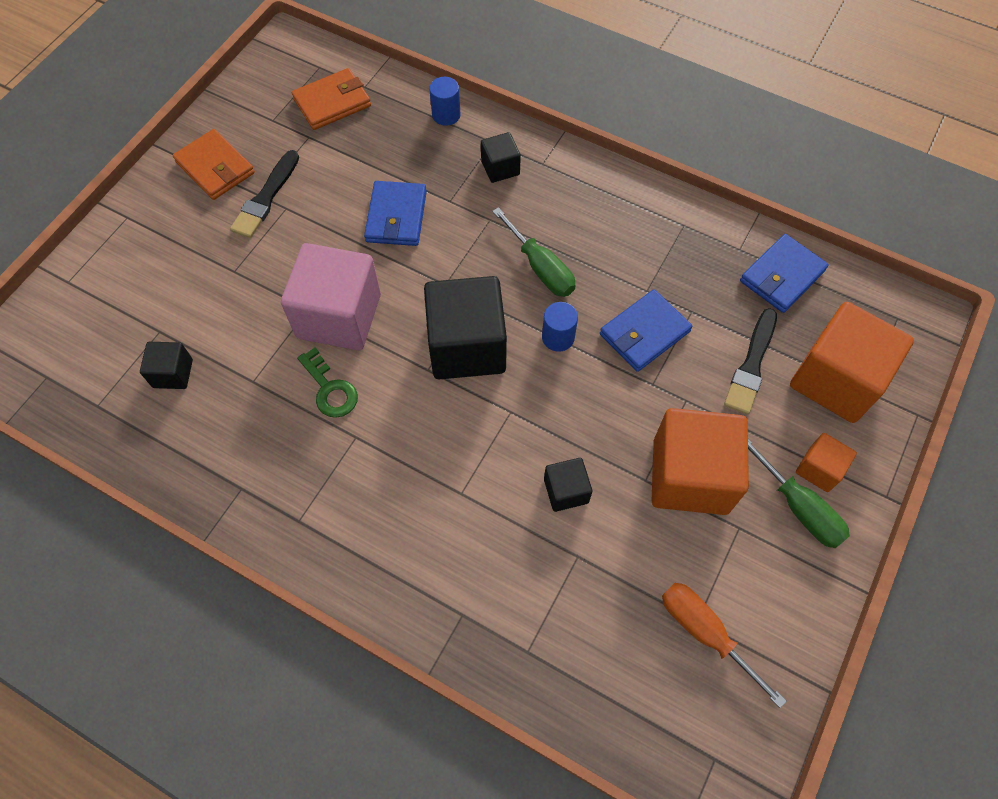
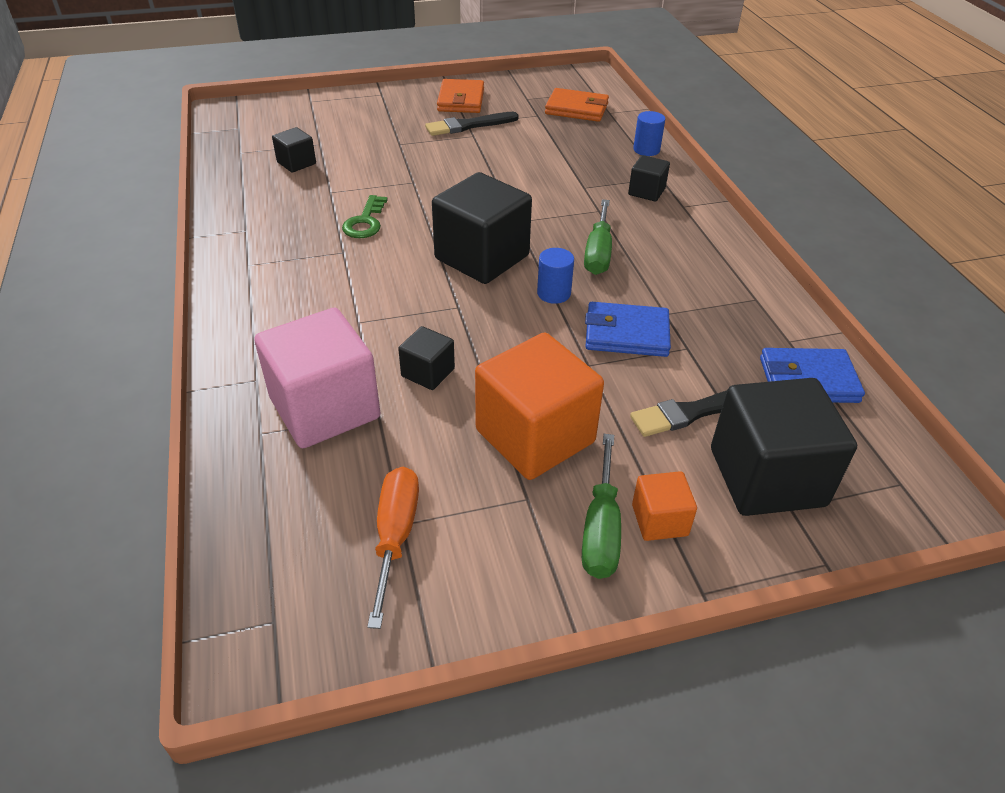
camera: 45 degrees right, 20 degrees down
pink cube [281,243,381,350] -> pink cube moved to [254,308,380,448]
blue wallet [364,181,427,246] -> none
orange cube [790,302,914,423] -> black cube [711,378,857,516]

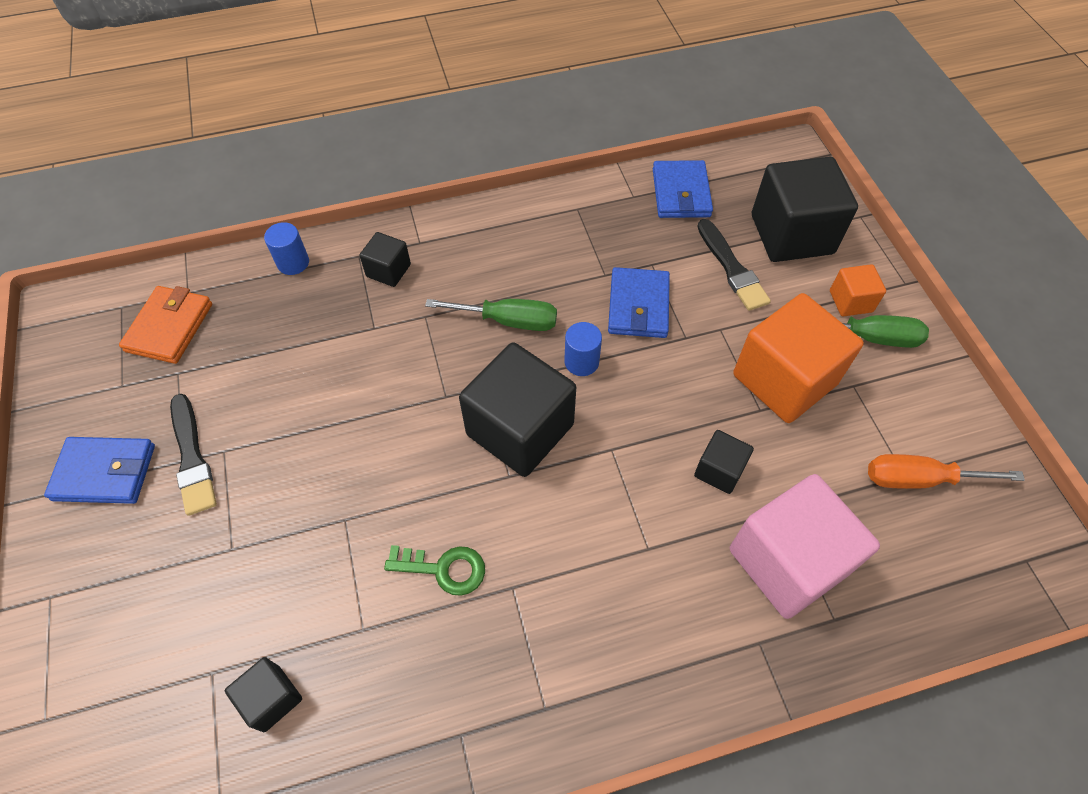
camera: 90 degrees left, 15 degrees up
orange wallet [437,79,484,113] -> blue wallet [44,437,155,504]

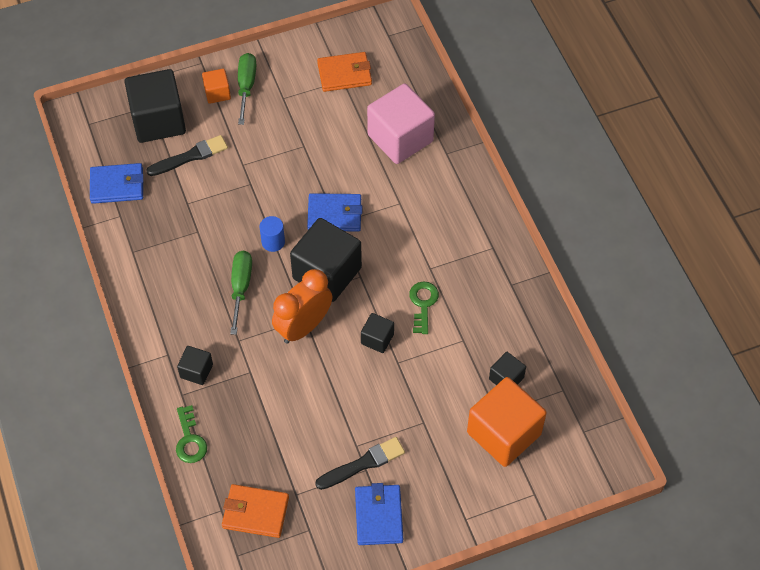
camera: 95 degrees left, 0 degrees up
blue cylinder [264,222,309,275] -> green key [176,405,207,463]
blue wallet [608,267,670,338] -> blue wallet moved to [307,193,363,232]
black cube [694,430,754,494] -> black cube moved to [361,313,394,353]
orange cube [733,293,864,423] -> orange cube moved to [467,377,547,467]
orange screwdriver [868,454,1025,489] -> orange wallet [317,52,372,92]
none -> orange clock [272,269,332,344]

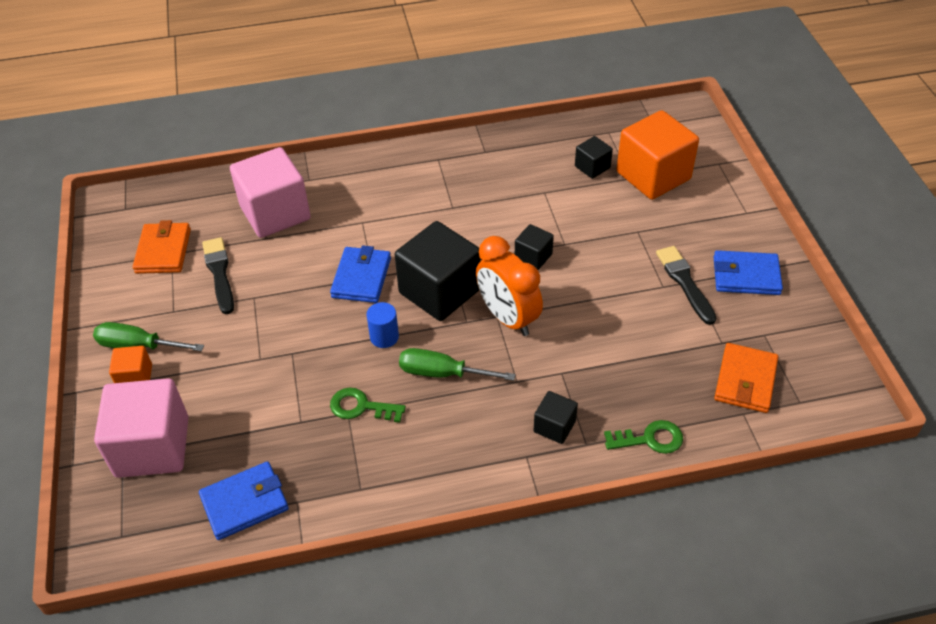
camera: 80 degrees left, 10 degrees down
blue wallet [90,163,144,204] -> blue wallet turned 60 degrees clockwise [199,461,289,540]
black cube [124,69,186,143] -> pink cube [94,378,189,478]
black brush [146,135,228,176] -> black brush moved to [202,237,234,314]
green key [409,281,439,334] -> green key moved to [330,387,406,423]

